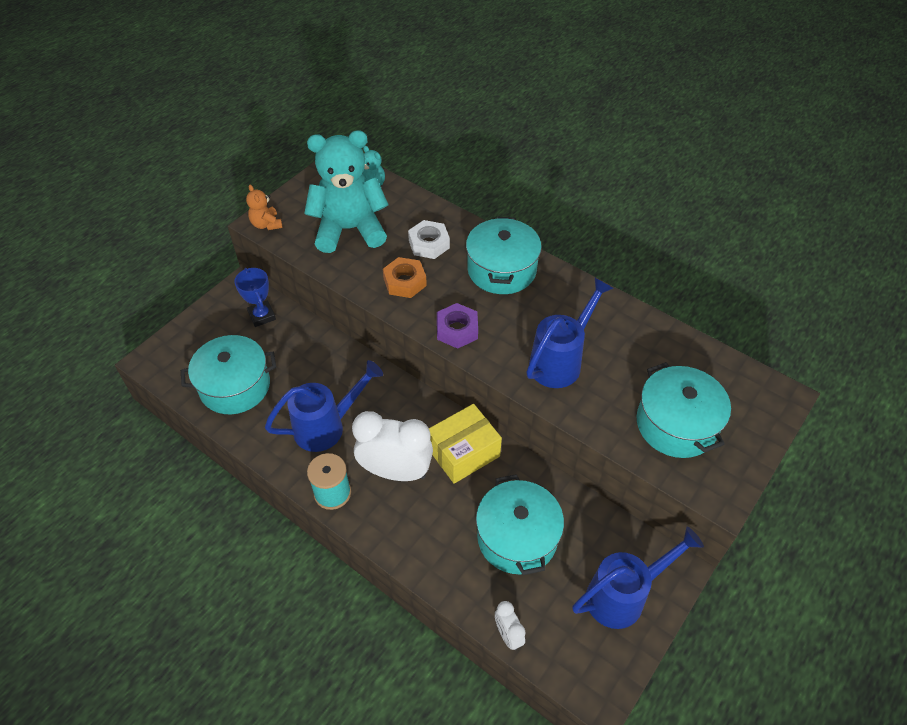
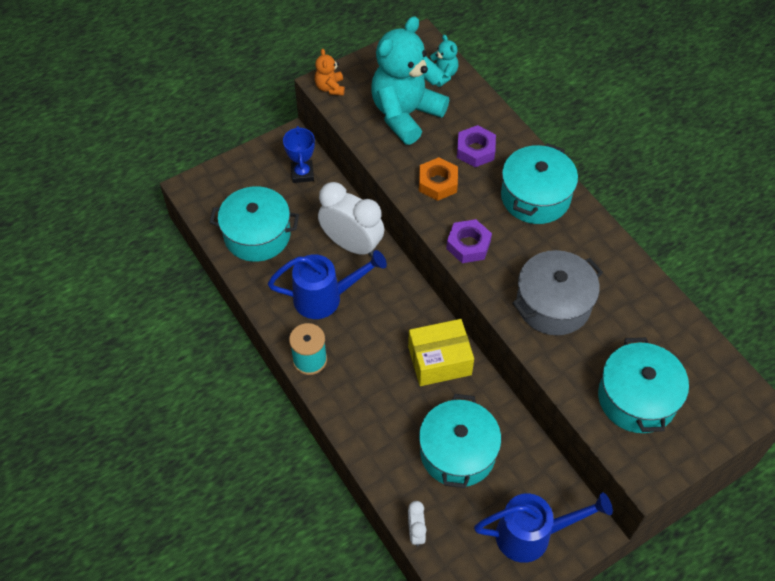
camera: 20 degrees right, 5 degrees up
turquoise teddy bear [304,130,389,253] -> turquoise teddy bear turned 60 degrees counterclockwise [371,16,449,145]
white clock [352,411,433,481] -> white clock moved to [318,182,384,257]
white nut [408,220,450,259] -> purple nut [457,125,496,167]
blue watering can [526,277,614,388] -> grey pot [512,250,603,336]

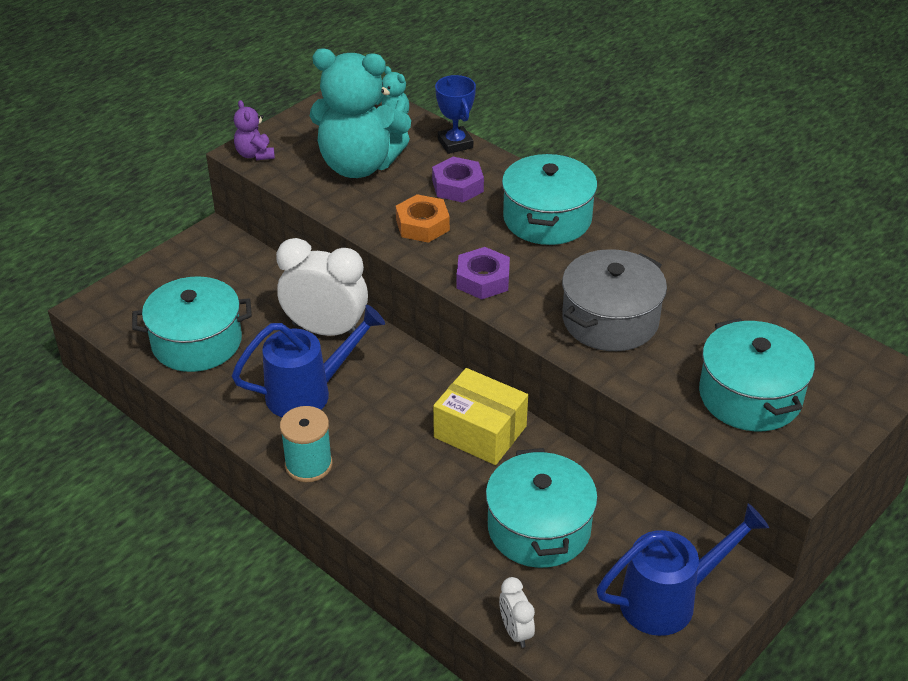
camera: 15 degrees left, 15 degrees down
blue trophy [283,126,315,183] -> blue trophy moved to [435,75,476,154]
orange teddy bear [315,49,345,96] -> purple teddy bear [234,100,275,160]
turquoise teddy bear [371,16,449,145] -> turquoise teddy bear turned 105 degrees counterclockwise [310,49,411,178]
yellow box [408,319,474,386] -> yellow box turned 60 degrees clockwise [433,368,528,465]

